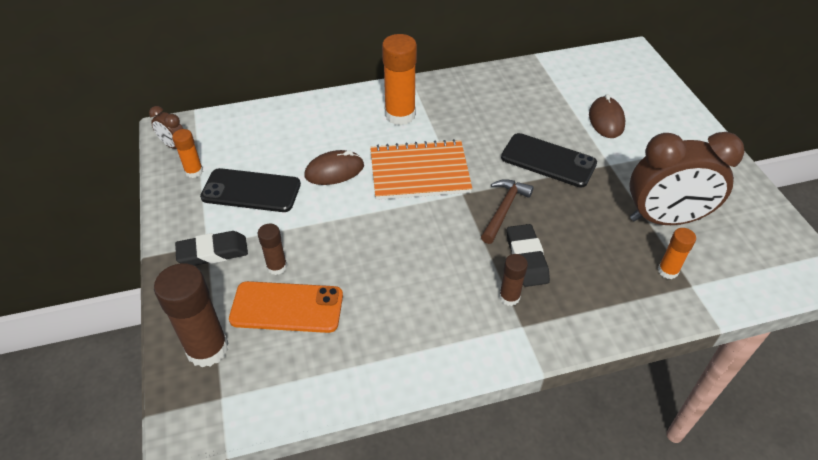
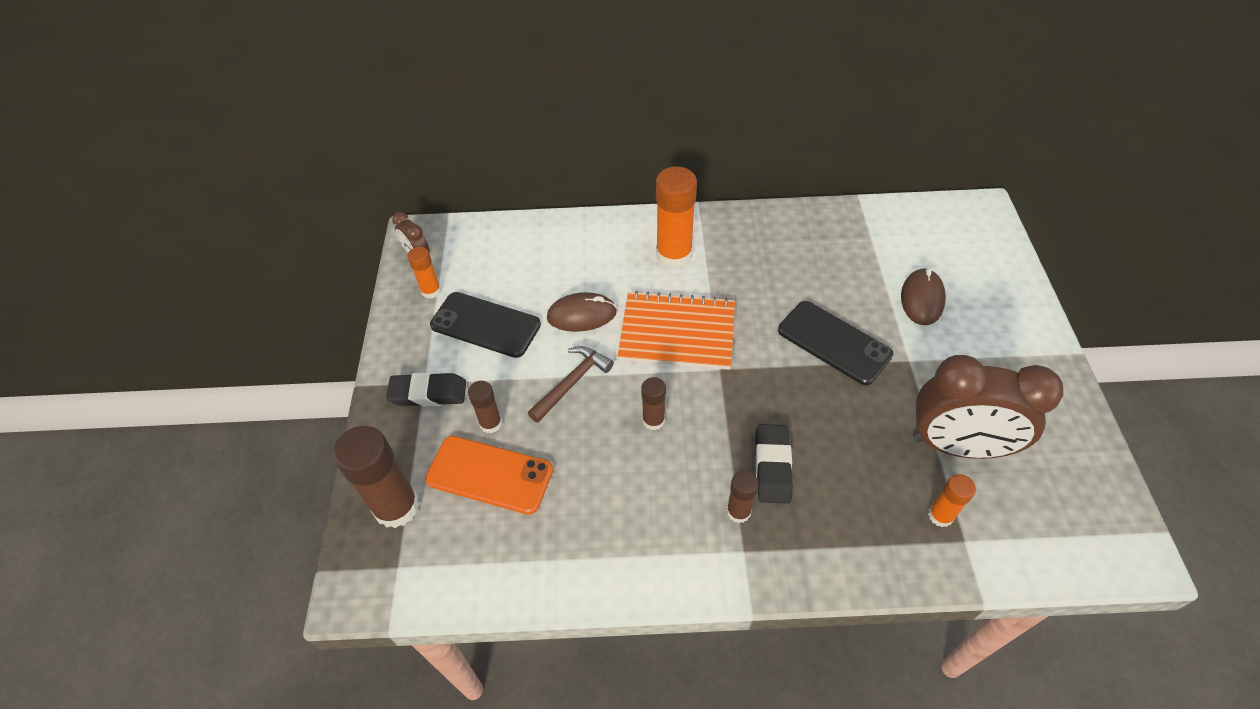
camera: 15 degrees right, 5 degrees up
brown hammer [481,179,534,244] -> brown hammer moved to [528,346,614,423]
none -> brown glue stick [641,377,666,430]

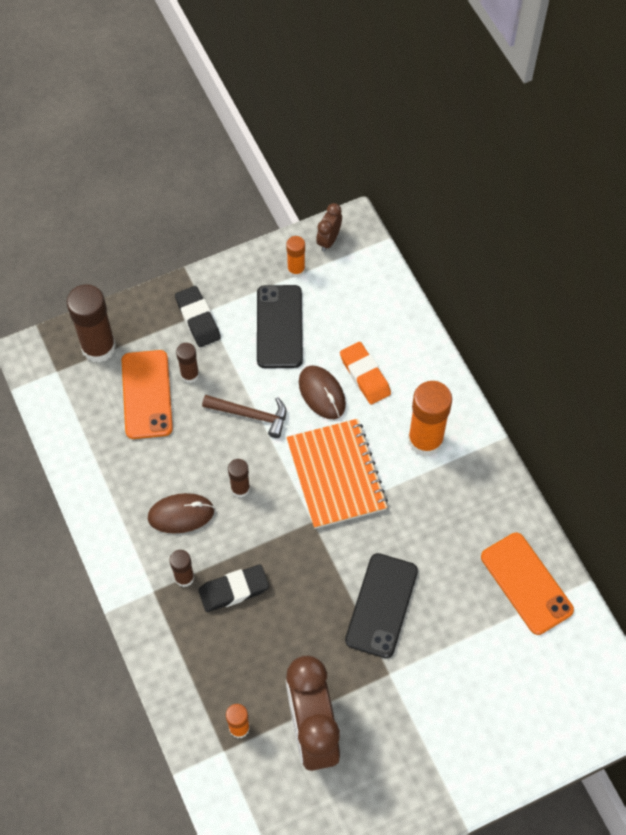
camera: 65 degrees right, 10 degrees up
brown mouse [901,268,946,325] -> brown mouse moved to [148,493,214,533]
none -> orange eraser [340,342,391,405]
none -> orange phone [481,533,574,635]

